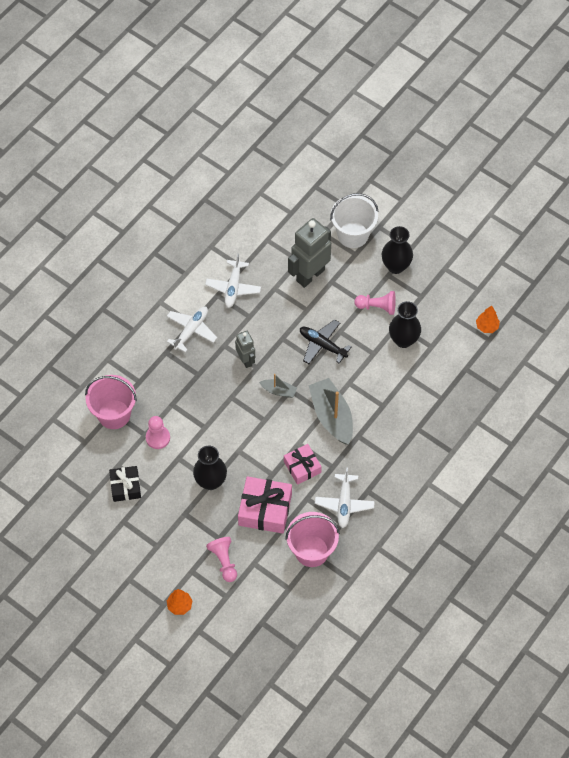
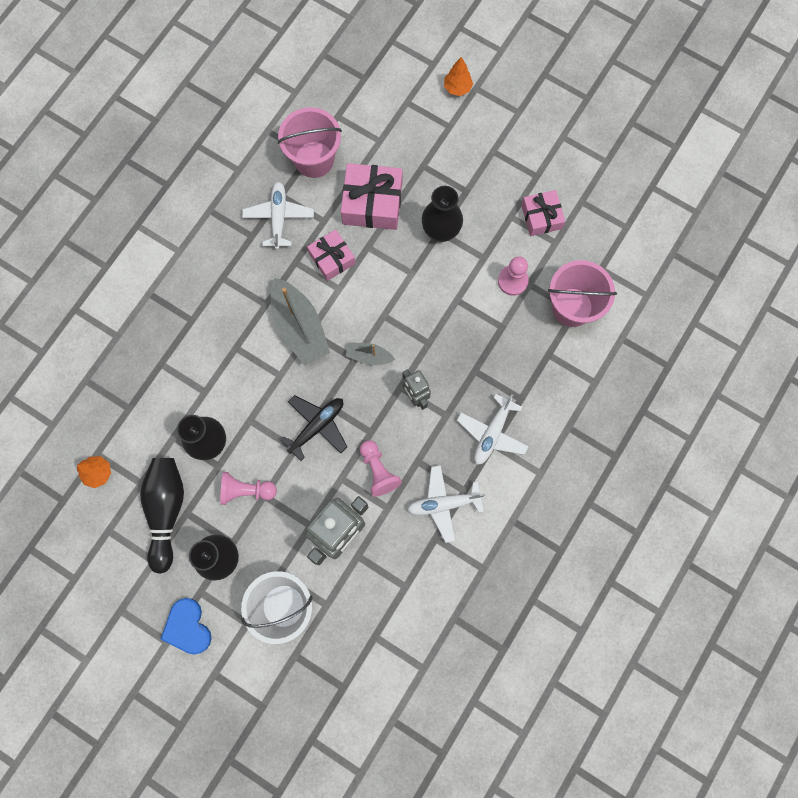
camera: 175 degrees right, 15 degrees up
black gift [109,466,141,502] -> pink gift [521,190,566,236]
white plane [205,253,261,308] -> white plane turned 105 degrees counterclockwise [408,465,485,543]
pink pawn [206,537,237,582] -> pink pawn moved to [360,440,402,497]
black plane [300,320,352,364] -> black plane turned 75 degrees counterclockwise [280,395,347,461]
none -> black bowling pin [140,458,184,574]
none -> blue heart [160,598,212,655]

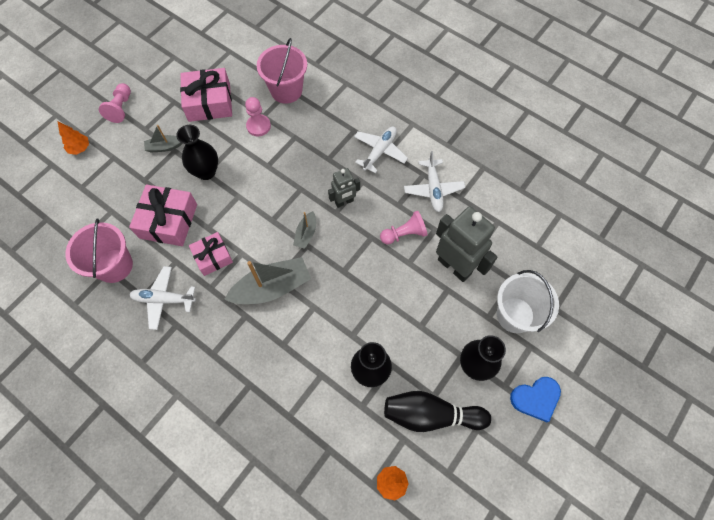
camera: 85 degrees left, 10 degrees down
pink pawn [220,472,277,505] -> pink pawn moved to [99,83,131,123]
black plane [280,395,347,461] -> none
white plane [457,394,529,465] -> white plane turned 90 degrees counterclockwise [354,126,408,174]
pink gift [521,190,566,236] -> pink gift [180,68,232,122], size x1.58
none -> grey boat [144,125,182,153]

